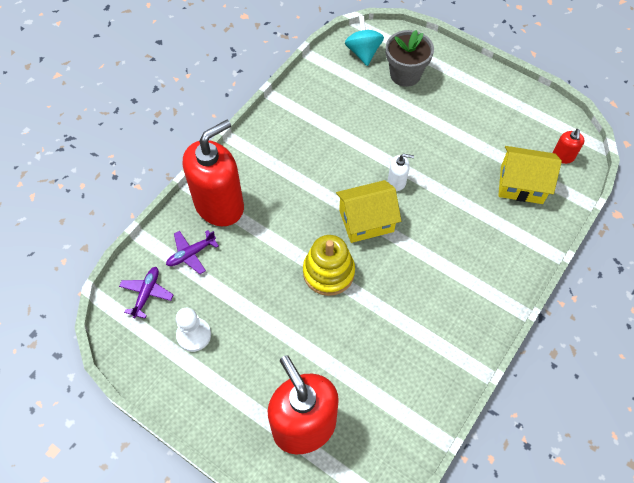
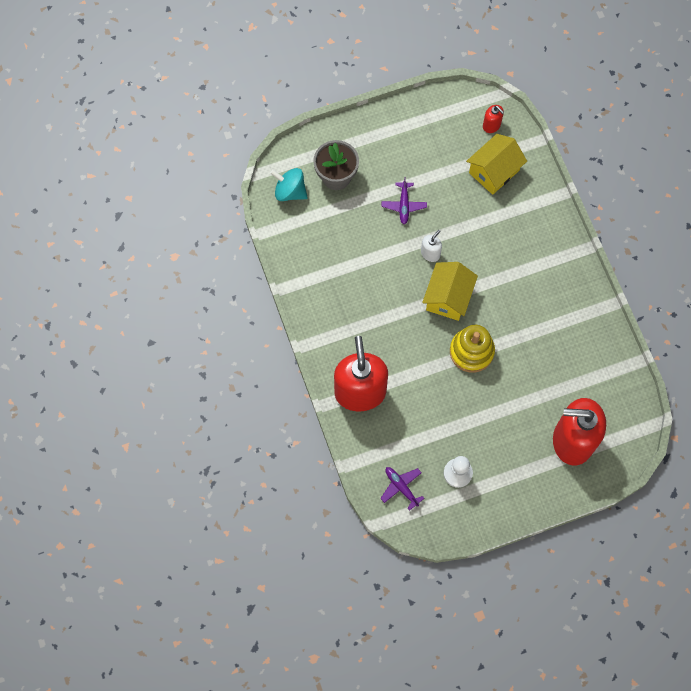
camera: 55 degrees left, 10 degrees up
purple plane [166,230,219,274] -> purple plane moved to [382,177,427,224]

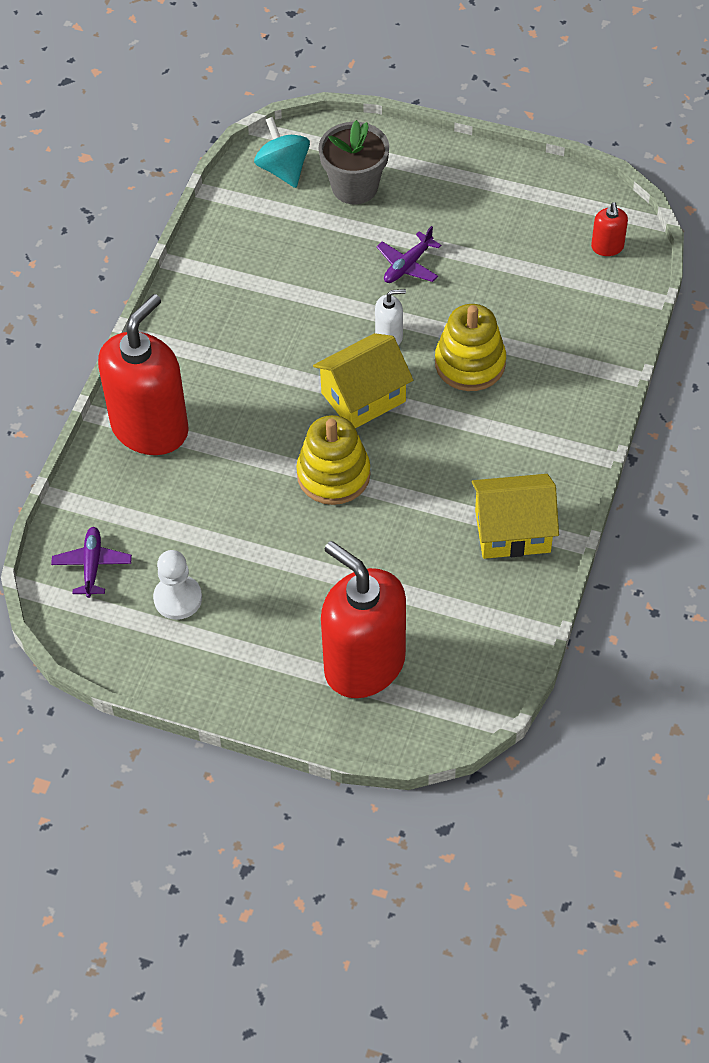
camera: 40 degrees right, 15 degrees down
yellow house [466,134,527,195] -> yellow house moved to [472,474,559,559]
none -> yellow stacking toy [435,304,506,391]

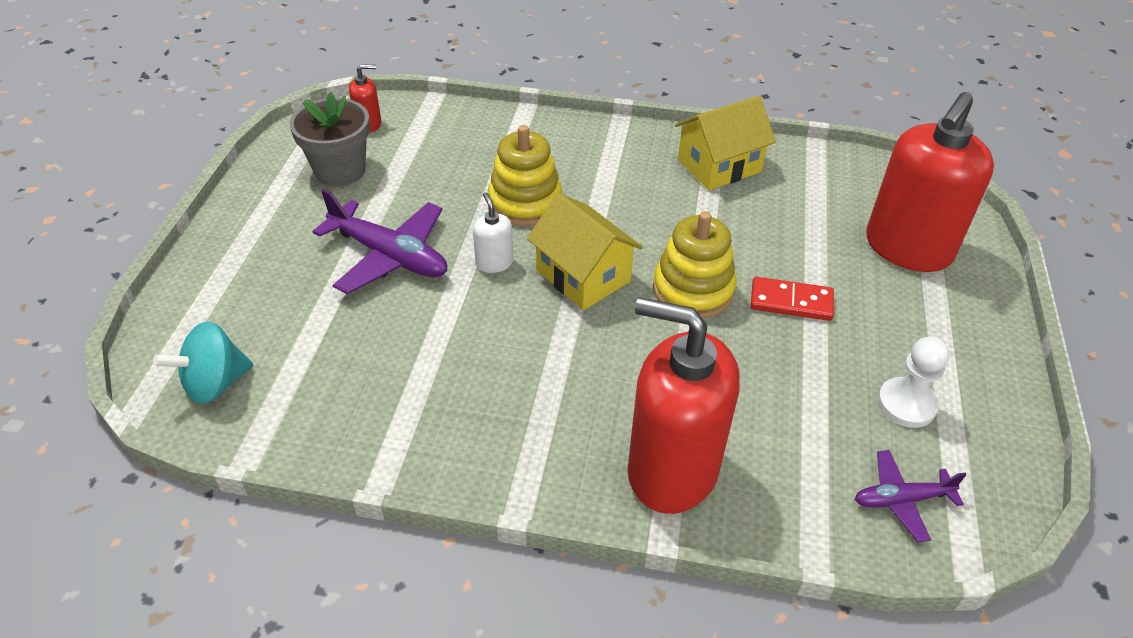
camera: 100 degrees left, 10 degrees down
grey flower pot [318,120,389,204] -> grey flower pot moved to [289,92,370,186]
purple plane [376,226,442,283] -> purple plane [312,189,447,294], size x1.76
yellow house [472,474,559,559] -> yellow house turned 75 degrees clockwise [675,96,776,190]
none -> red domino [751,277,834,321]

